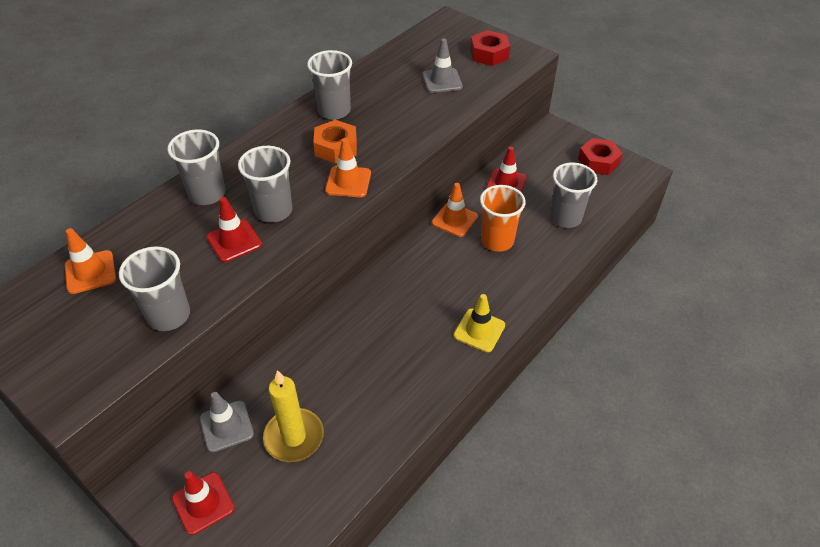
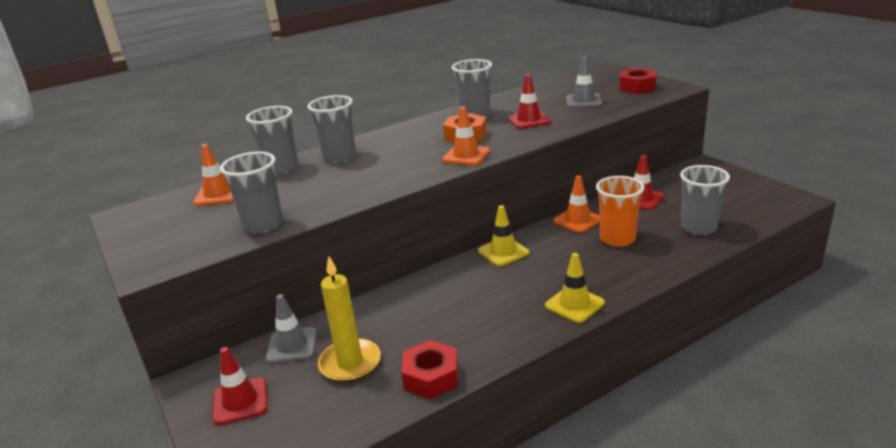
camera: 20 degrees right, 20 degrees down
red traffic cone [206,197,262,262] -> red traffic cone moved to [508,75,551,129]
grey cup [238,146,292,223] -> grey cup moved to [246,106,298,175]
red nut [578,138,622,175] -> red nut moved to [401,340,458,399]
none -> yellow traffic cone [478,205,529,266]

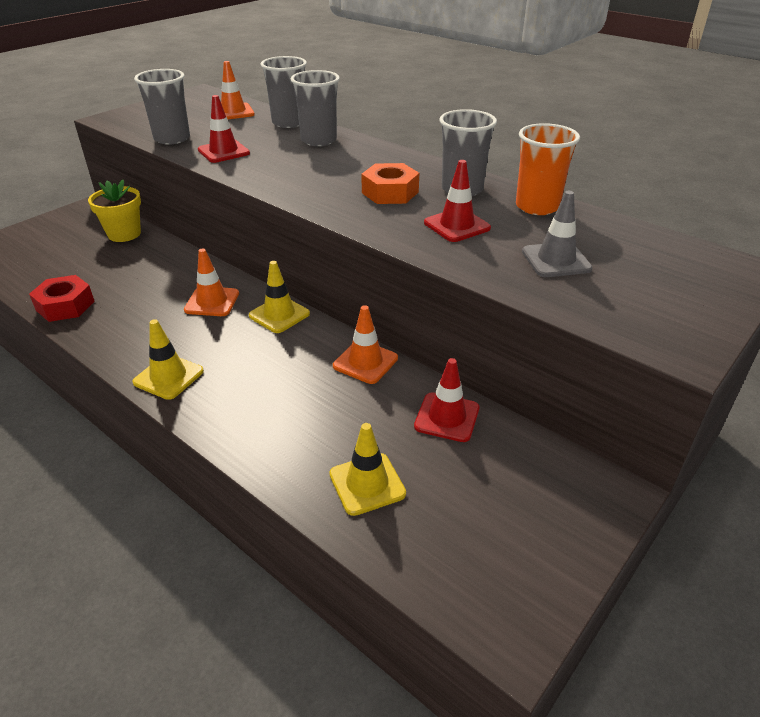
camera: 70 degrees right, 10 degrees up
red traffic cone [213,347,268,425] -> red traffic cone moved to [198,95,250,163]
grey traffic cone [266,294,317,364] -> yellow flower pot [88,180,141,242]
yellow candle [318,256,381,382] -> none
orange traffic cone [442,106,490,166] -> orange traffic cone moved to [184,249,239,316]
orange cup [596,176,645,247] -> orange cup moved to [516,123,580,215]
red nut [619,68,656,94] -> none
grey cup [680,165,730,235] -> yellow traffic cone [329,423,406,516]

